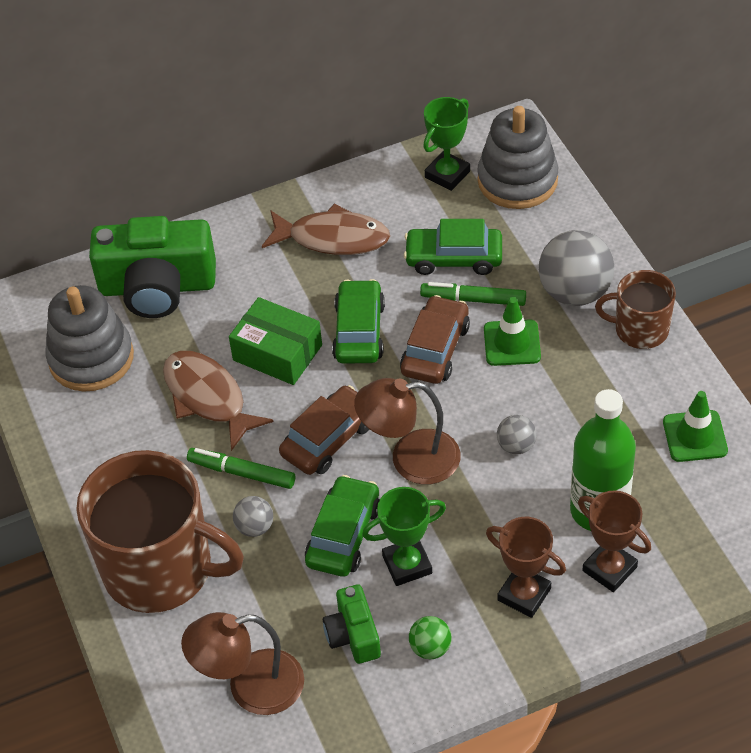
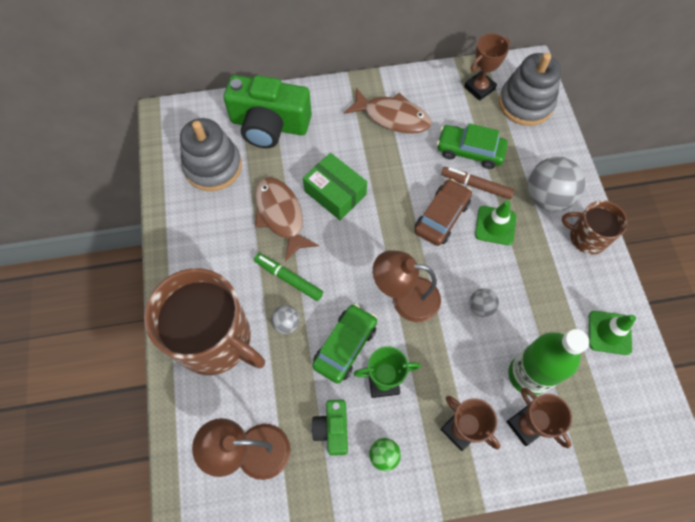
camera: 10 degrees right, 15 degrees up
brown car [279,385,369,475] -> none
green car [332,279,385,364] -> none
green marker [420,282,526,306] -> brown marker [441,167,515,199]
green trophy [423,97,470,191] -> brown trophy [464,33,510,101]

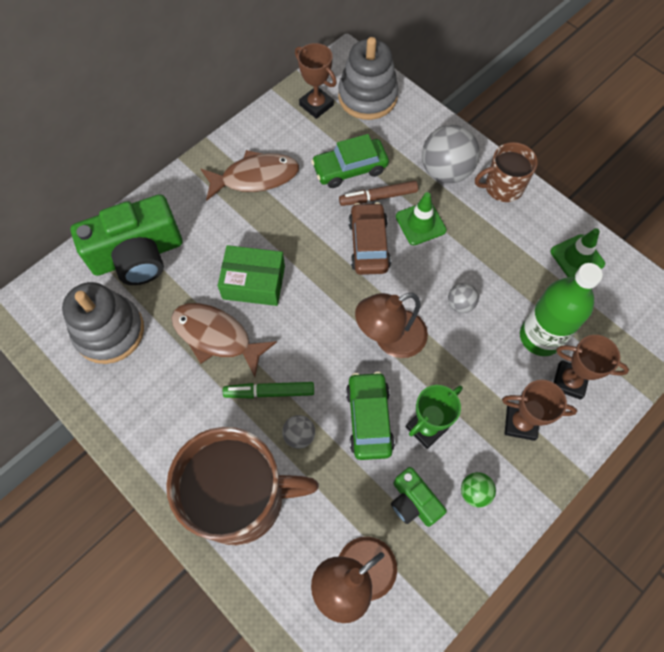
camera: 35 degrees left, 0 degrees up
brown trophy [464,33,510,101] -> brown trophy turned 60 degrees counterclockwise [295,43,337,119]

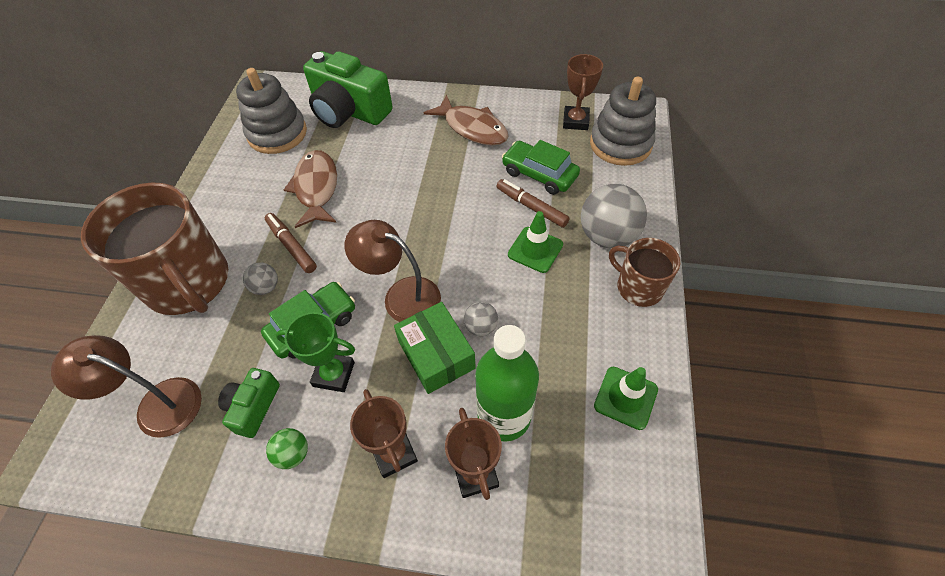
camera: 55 degrees right, 10 degrees down
green box [218,245,285,306] -> green box moved to [394,302,476,394]
green marker [223,382,314,399] -> brown marker [265,213,317,273]
brown car [348,202,391,275] -> none

